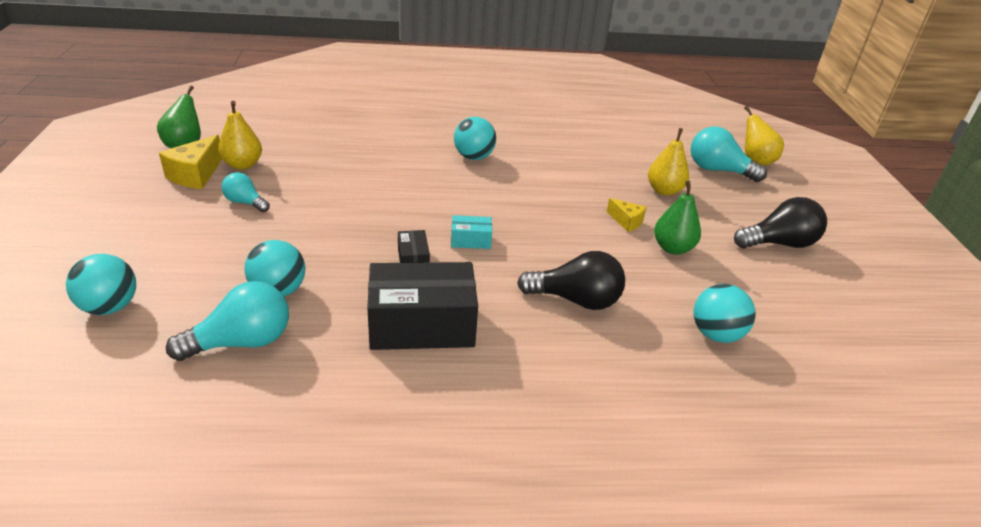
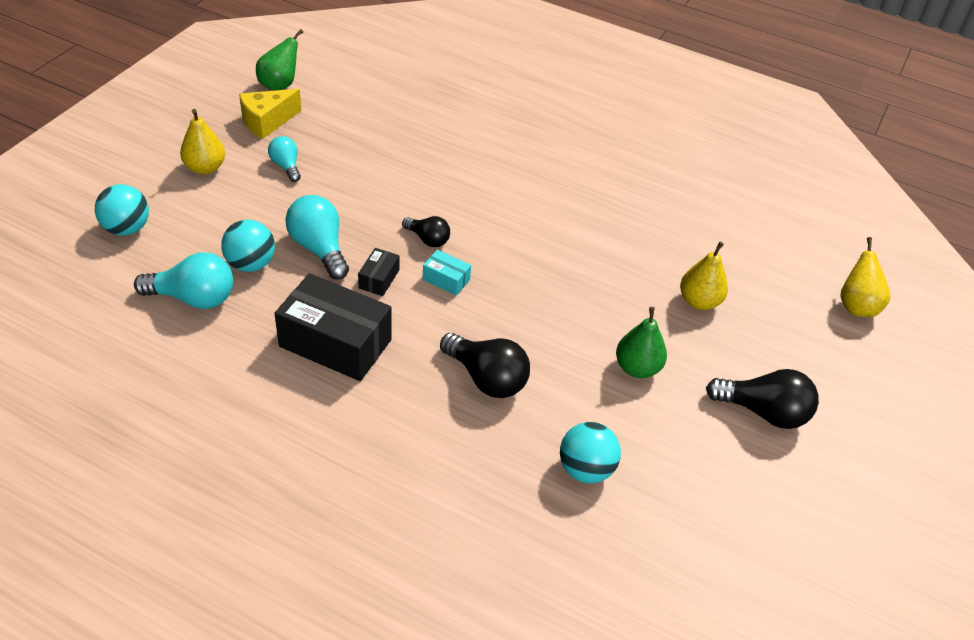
camera: 30 degrees right, 10 degrees up
yellow pear [218,101,262,170] -> yellow pear moved to [180,109,225,174]
turquoise ball [454,117,496,160] -> none
yellow cheese [607,198,647,232] -> none
turquoise light bulb [691,126,767,182] -> turquoise light bulb moved to [285,195,349,280]
none -> black light bulb [402,216,450,247]

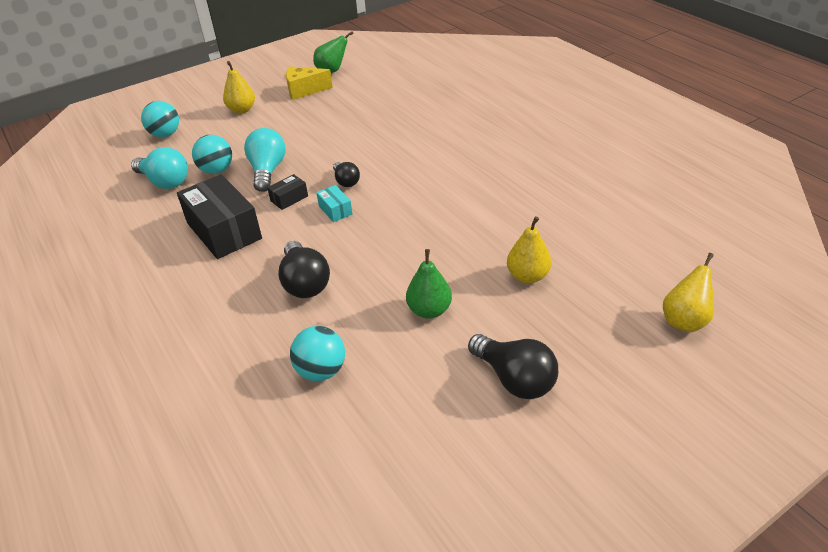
camera: 35 degrees right, 5 degrees down
turquoise light bulb [268,136,301,182] -> none

